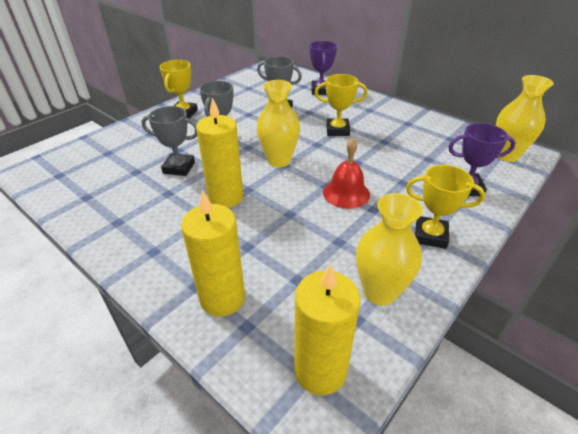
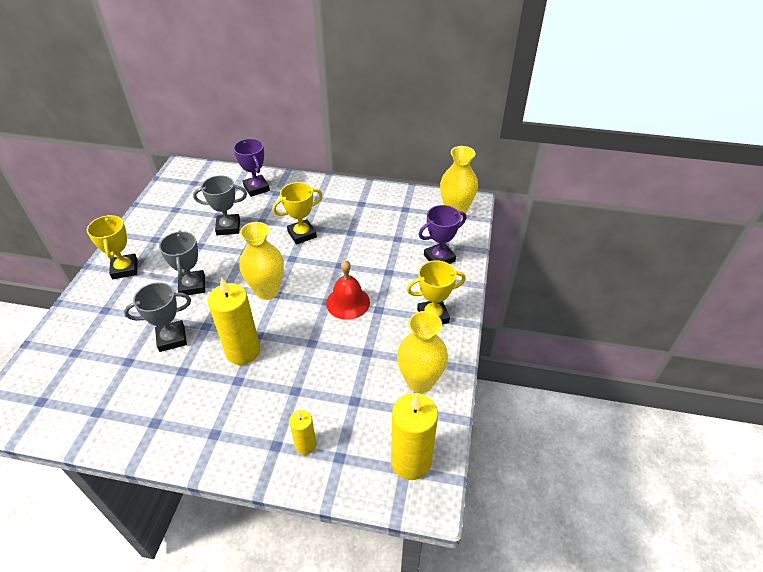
camera: 30 degrees left, 5 degrees up
yellow candle [181,190,245,317] -> yellow candle [289,410,316,455], size x0.54

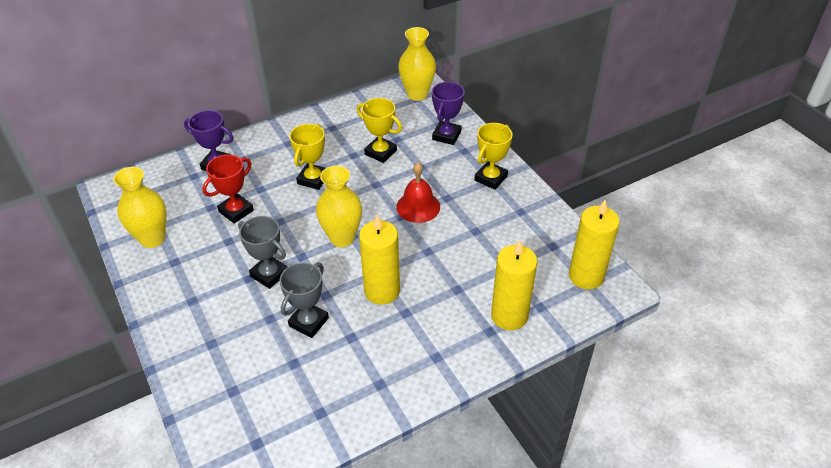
camera: 40 degrees left, 0 degrees up
yellow trophy [87,215,138,279] -> yellow trophy moved to [357,98,402,163]
grey trophy [193,175,247,235] -> red trophy [202,155,254,224]
yellow candle [289,410,316,455] -> yellow candle [491,240,537,330], size x1.85
yellow vase [397,311,448,393] -> yellow vase moved to [113,167,167,248]

